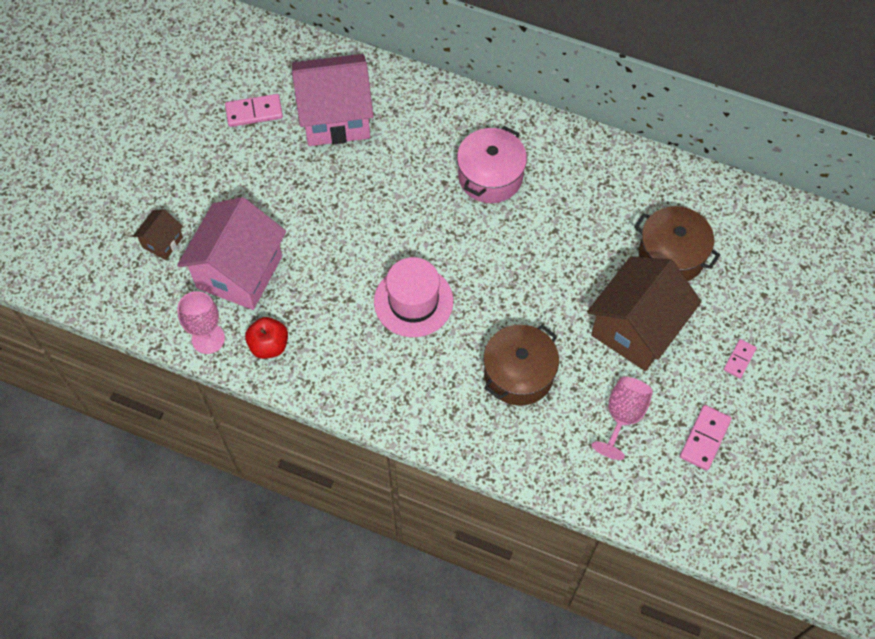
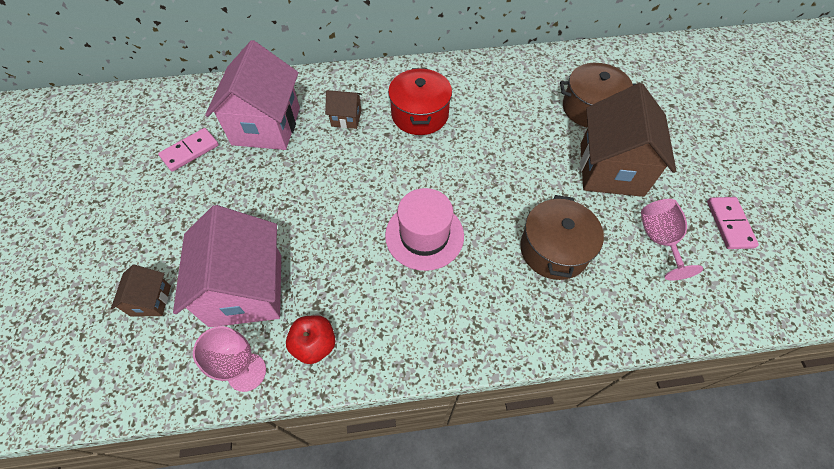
camera: 30 degrees left, 5 degrees down
pink house [292,54,374,146] -> pink house turned 45 degrees counterclockwise [205,40,300,150]
pink pot [457,126,527,203] -> red pot [388,68,452,135]
pink domino [724,339,757,378] -> none
none -> brown house [325,90,362,129]

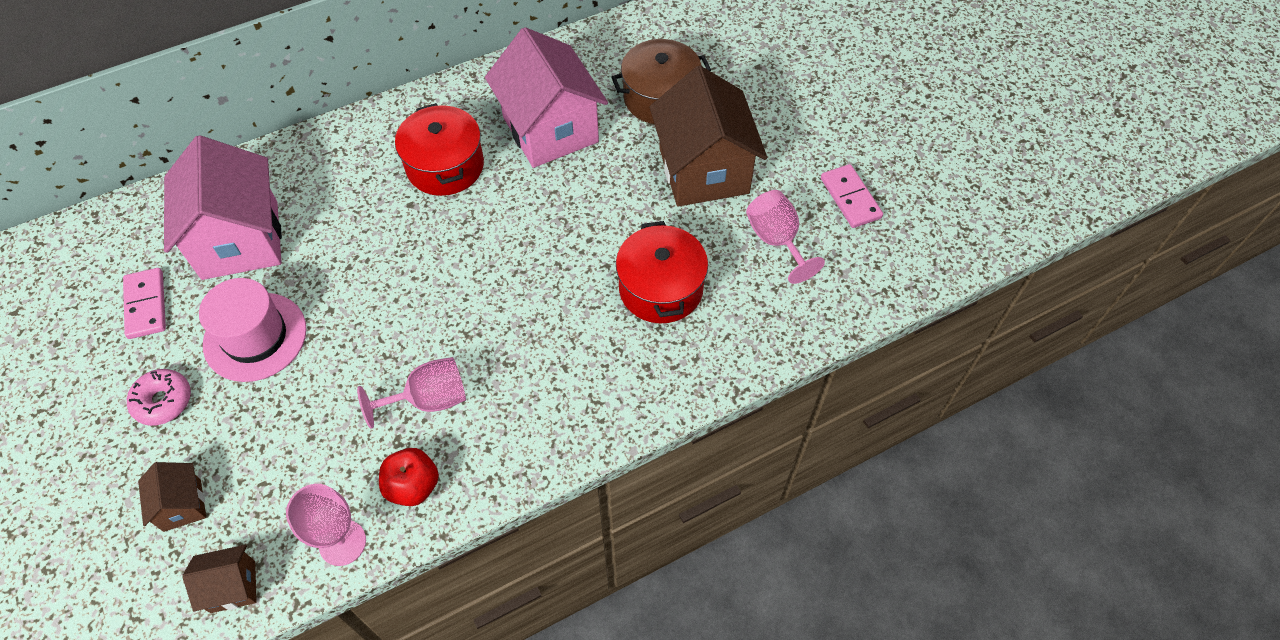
camera: 20 degrees left, 0 degrees up
pink domino [158,128,219,172] -> pink domino turned 45 degrees counterclockwise [123,268,166,339]
pink house [173,205,281,327] -> pink house moved to [485,27,608,168]
brown house [325,90,362,129] -> brown house moved to [182,545,257,613]
pink hat [385,188,464,271] -> pink hat moved to [199,278,306,382]
brown pot [520,195,604,280] -> red pot [616,221,708,323]
none -> pink donut [127,369,191,426]
none -> pink goblet [357,357,466,429]

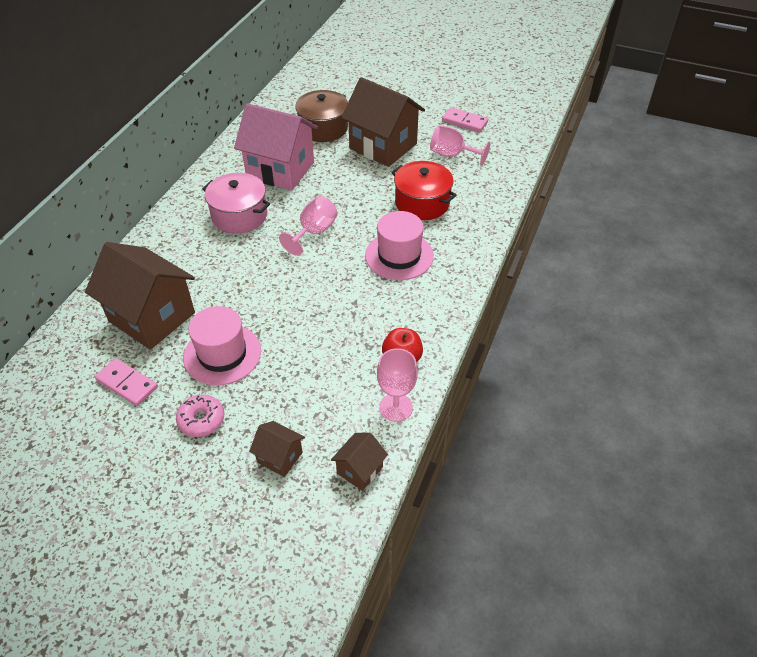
camera: 40 degrees left, 10 degrees down
pink house [164,135,282,280] -> brown house [85,242,195,350]
pink goblet [357,357,466,429] -> pink goblet moved to [279,196,338,256]
red pot [395,103,484,196] -> pink pot [202,173,270,234]
none -> pink hat [365,211,434,280]

